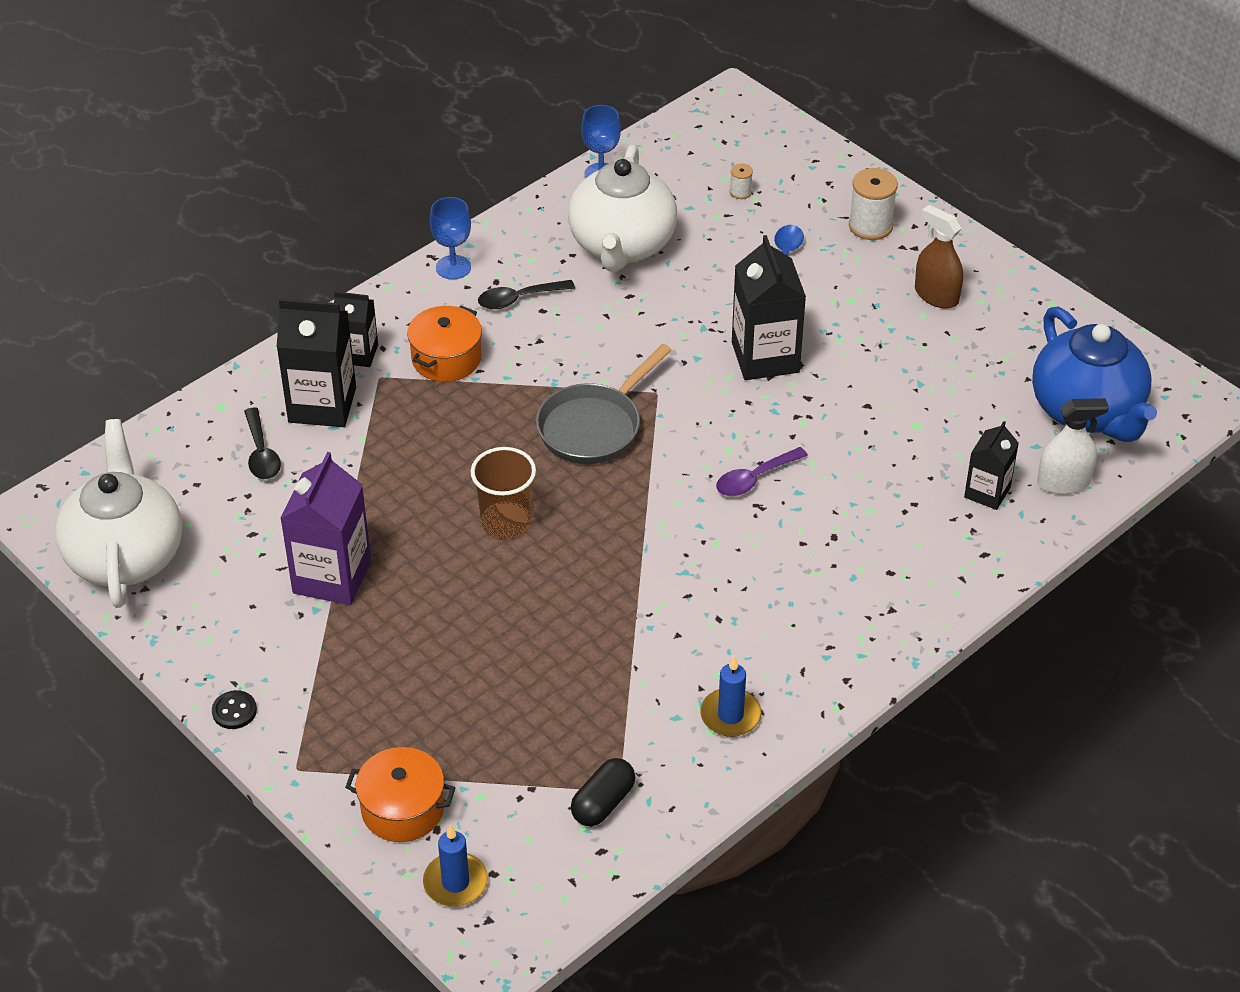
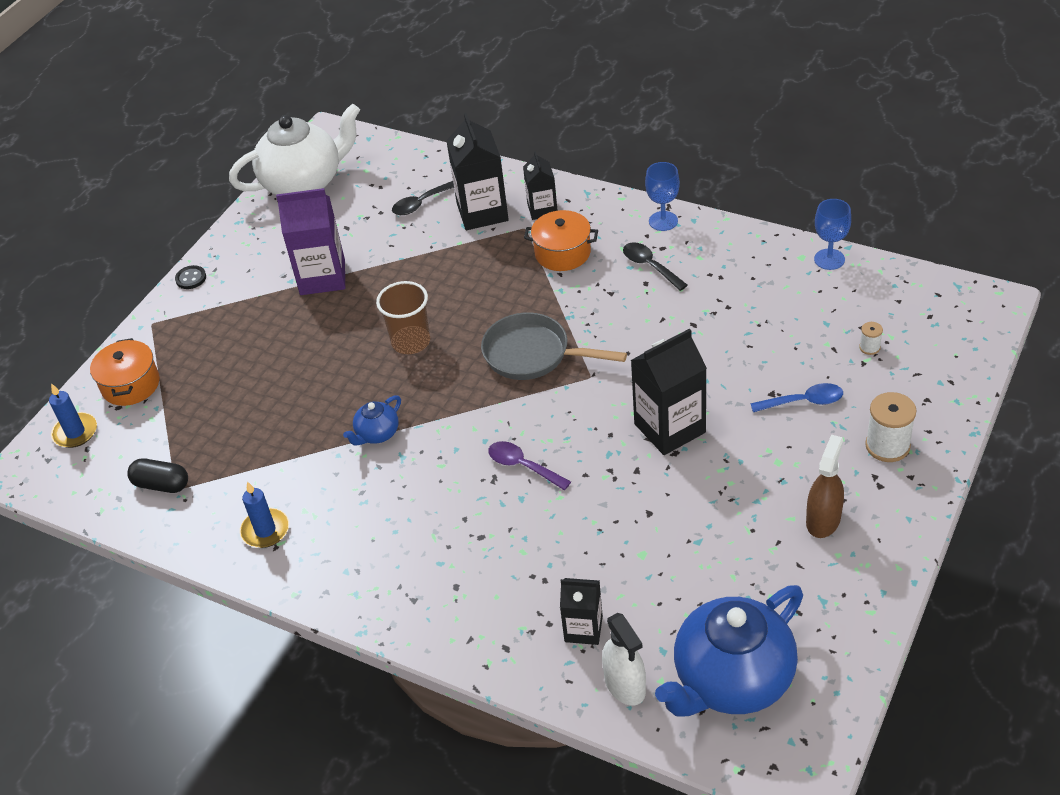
camera: 75 degrees right, 0 degrees up
white teapot [568,145,677,272] -> none
none -> blue teapot [343,395,401,446]

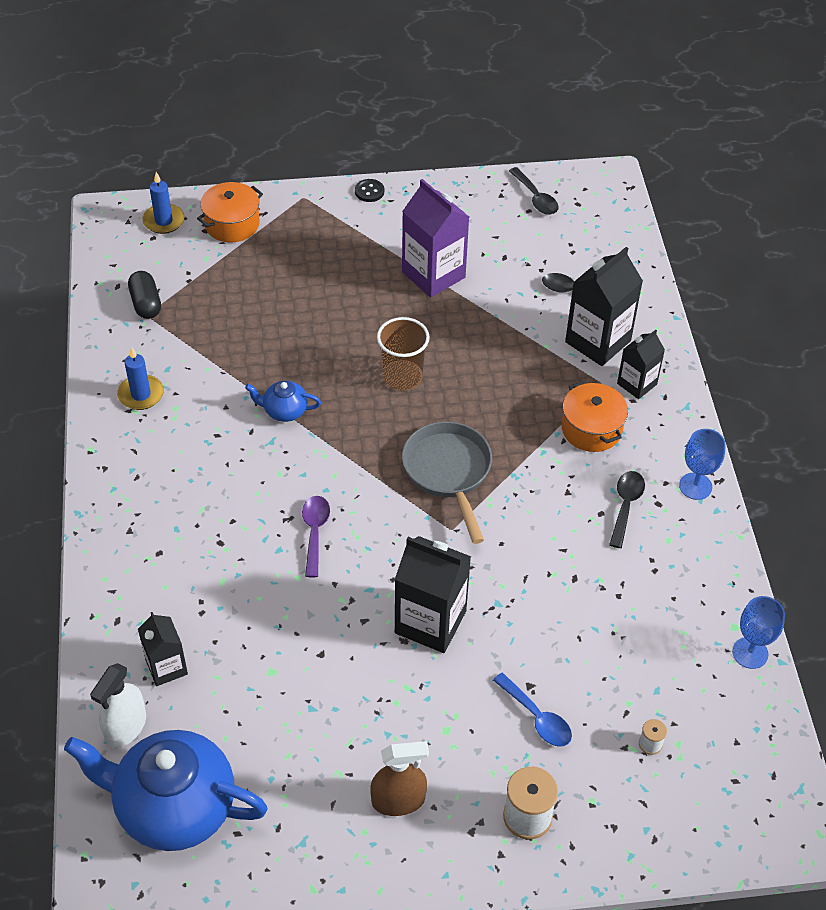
camera: 50 degrees right, 5 degrees up
white teapot [229,103,360,195] -> black spoon [509,167,559,215]

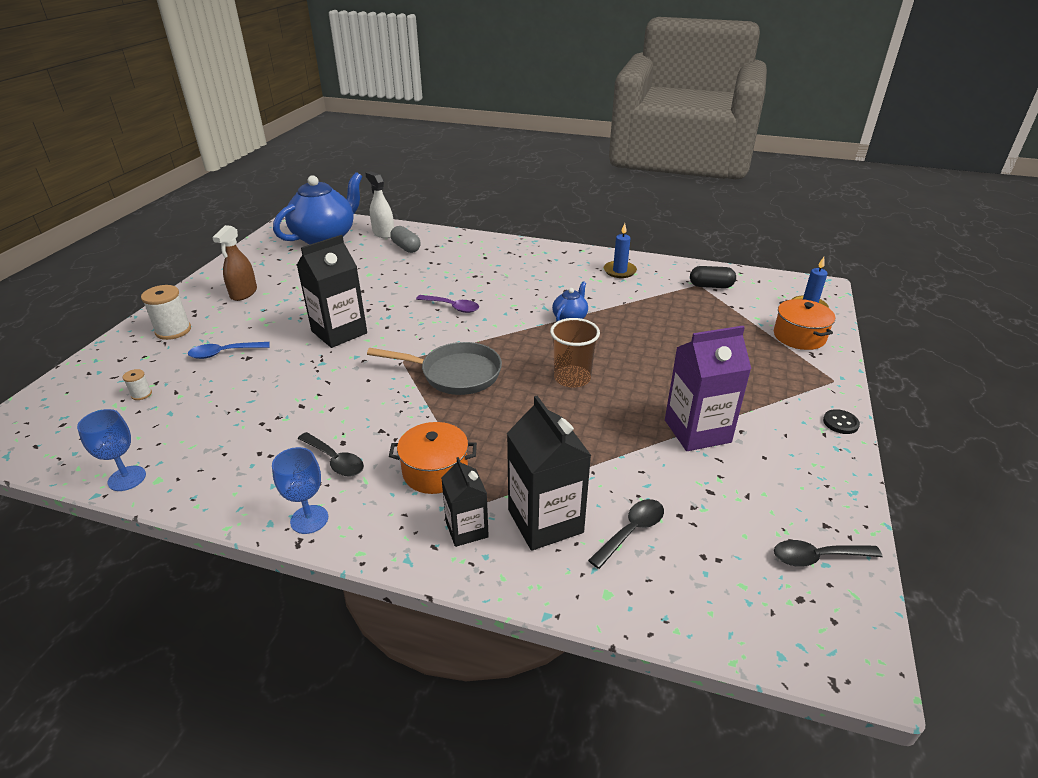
camera: 115 degrees right, 15 degrees down
black carton [138,612,188,686] -> grey capsule [390,226,421,253]

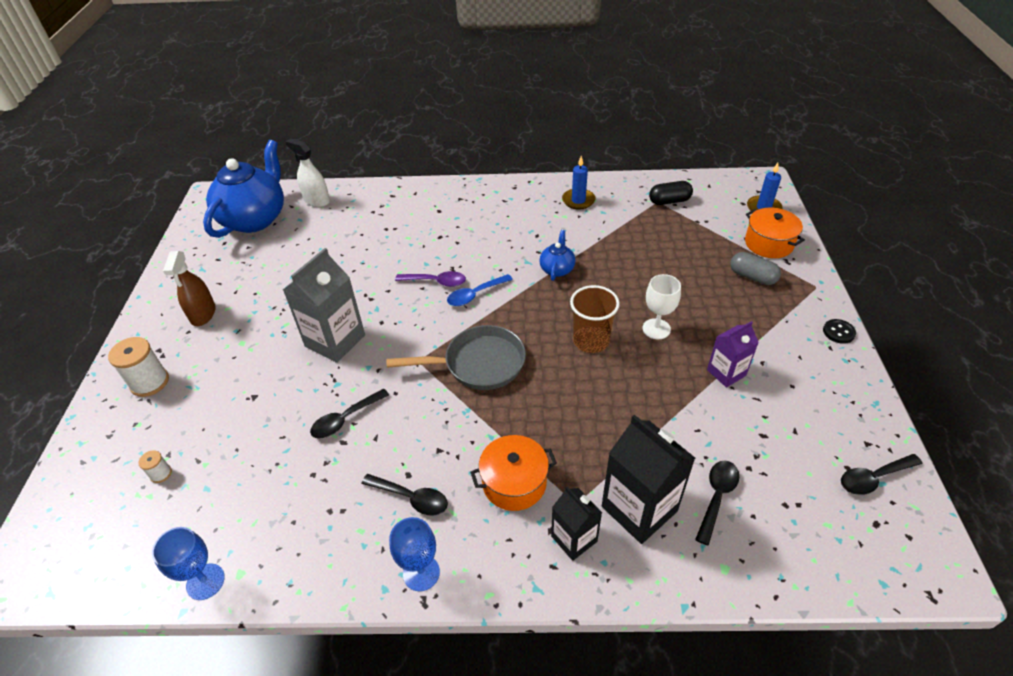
camera: 15 degrees left, 10 degrees up
blue spoon [188,342,270,359] -> blue spoon moved to [447,274,513,306]
black carton [297,235,367,348] -> grey carton [283,248,365,363]
grey capsule [390,226,421,253] -> grey capsule moved to [730,252,781,285]
purple carton [665,326,751,451] -> purple carton [707,321,759,387], size x0.59
none -> black spoon [310,389,389,439]
none -> white goblet [643,274,681,339]

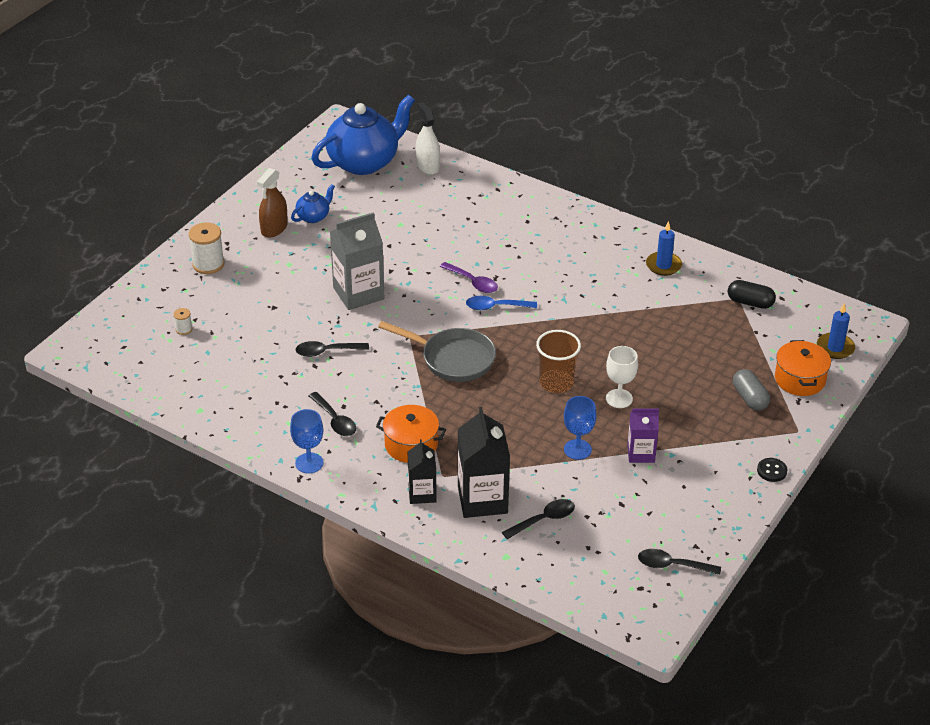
camera: 30 degrees right, 5 degrees down
blue goblet [152,527,225,600] -> blue goblet moved to [564,396,596,460]
blue teapot [539,230,575,281] -> blue teapot moved to [291,184,335,223]

